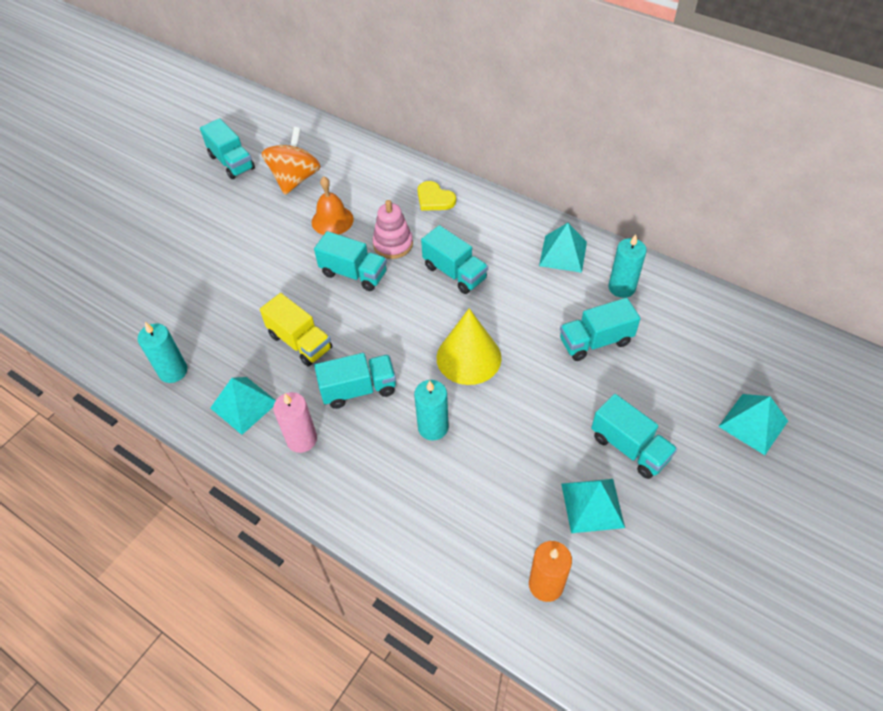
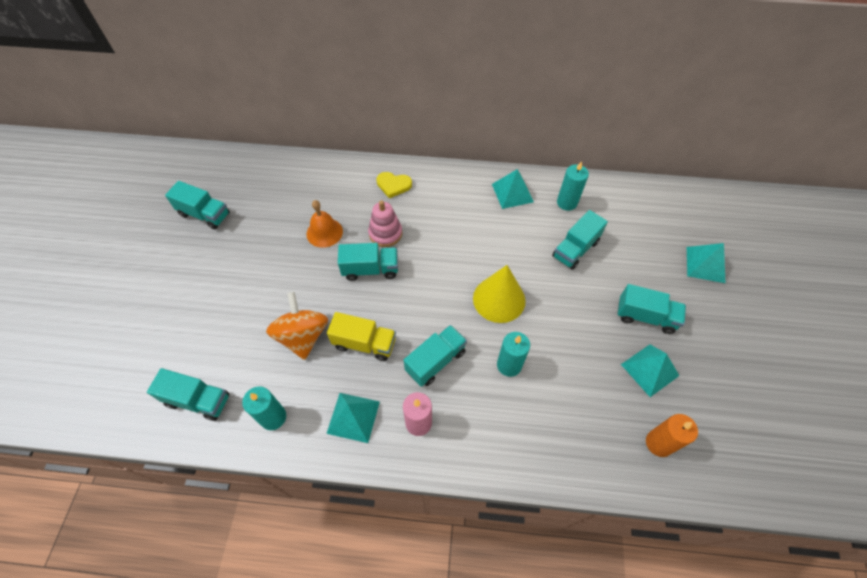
camera: 30 degrees left, 5 degrees up
orange spinning top [262,127,321,195] -> orange spinning top moved to [266,292,328,360]
turquoise truck [421,225,488,294] -> turquoise truck moved to [147,368,229,421]

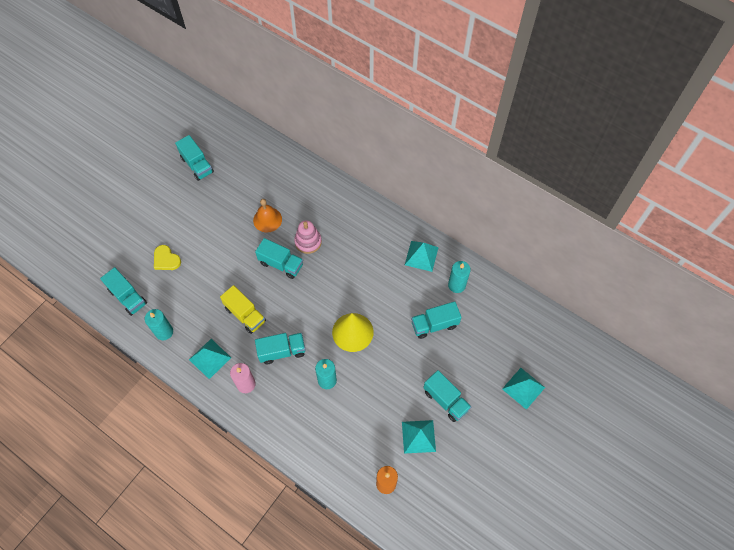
camera: 30 degrees right, 5 degrees up
orange spinning top [266,292,328,360] -> none
yellow heart [376,172,412,198] -> yellow heart moved to [154,245,181,270]

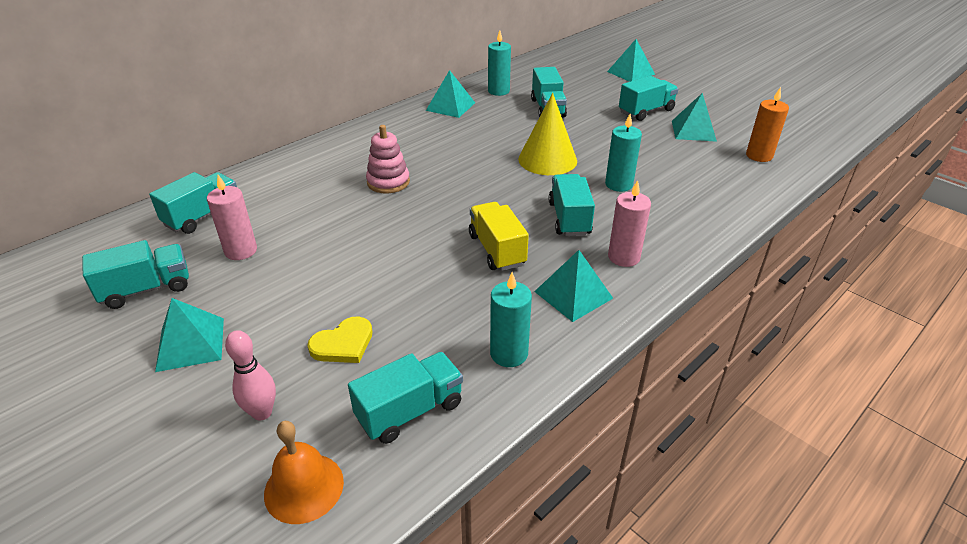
camera: 80 degrees left, 25 degrees down
yellow truck [220,285,266,334] -> yellow truck turned 75 degrees counterclockwise [469,202,529,271]
orange bell [253,199,282,233] -> orange bell moved to [264,421,344,524]
turquoise truck [255,238,303,279] -> turquoise truck moved to [149,172,237,234]
none -> turquoise pyramid [155,298,224,372]
none -> pink candle [207,175,257,260]
none -> pink bowling pin [225,330,276,421]

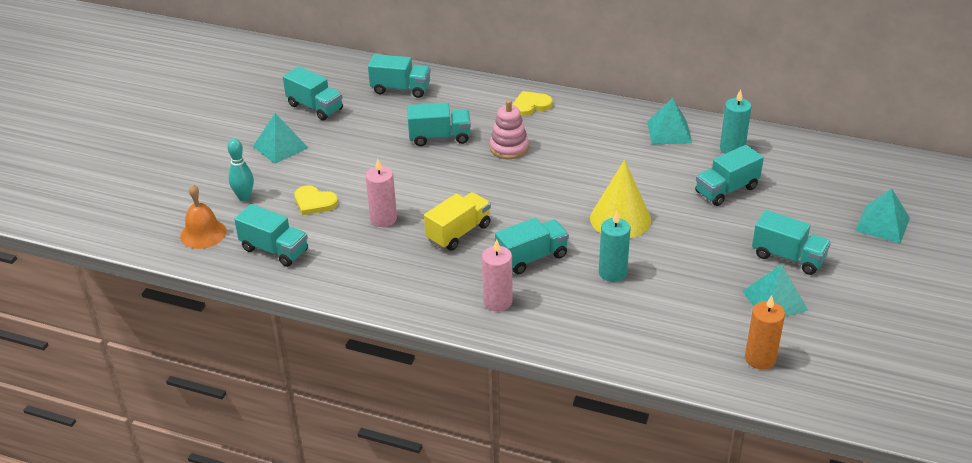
camera: 65 degrees right, 0 degrees up
pink candle [207,175,257,260] -> pink candle moved to [366,159,397,227]
pink bowling pin [225,330,276,421] -> turquoise bowling pin [227,138,254,201]
turquoise candle [490,272,532,367] -> none
turquoise pyramid [534,250,613,322] -> none
none -> turquoise truck [407,103,471,146]
none -> yellow heart [513,91,553,116]

